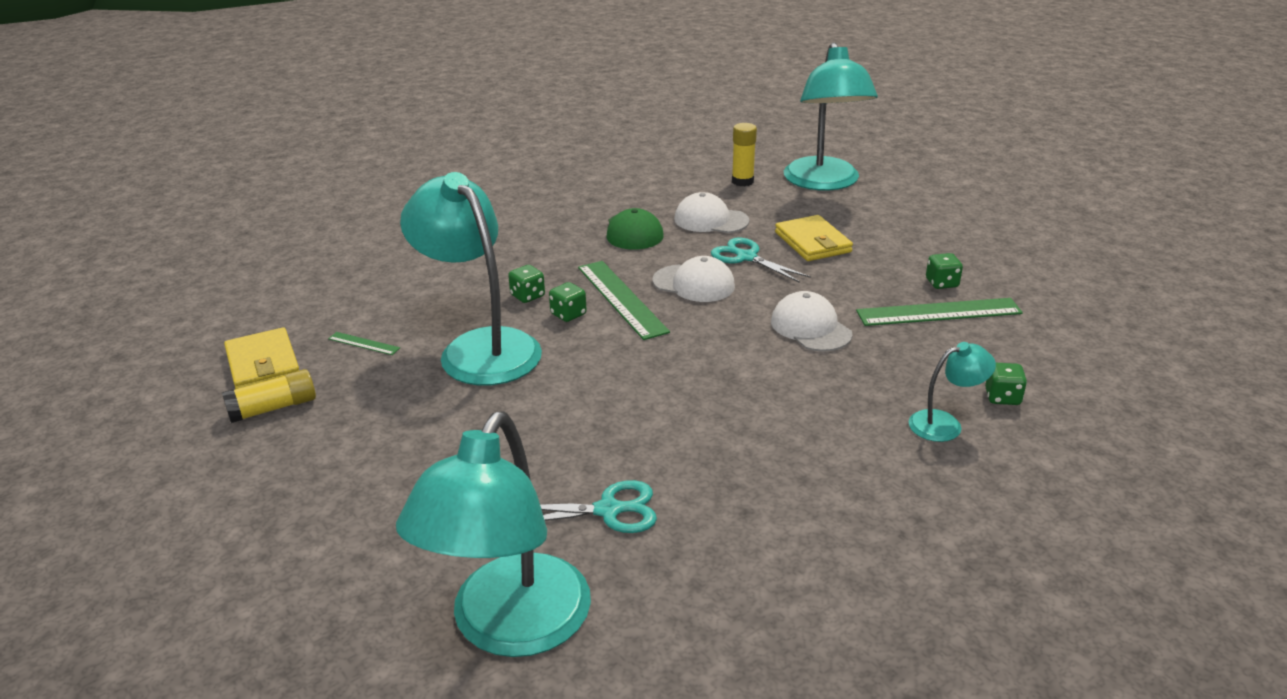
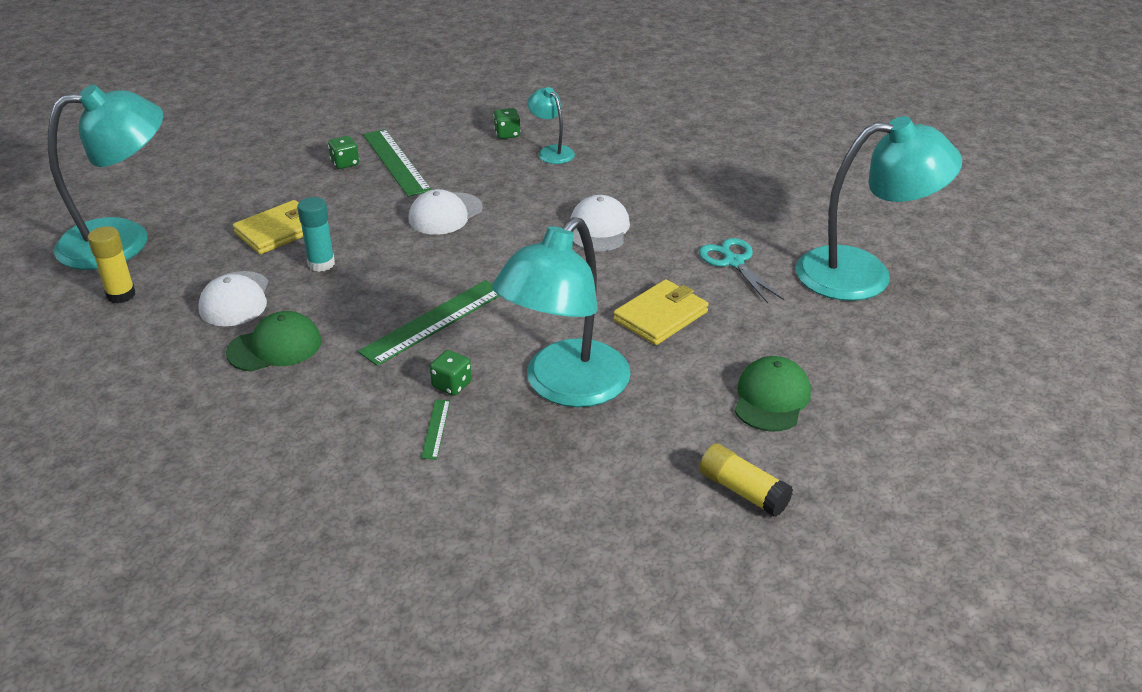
camera: 110 degrees left, 5 degrees up
yellow wallet [224,327,299,389] -> yellow wallet moved to [613,279,709,345]
green ruler [328,332,400,355] -> green ruler moved to [421,399,450,459]
green dice [549,282,587,322] -> none
white cap [653,256,735,302] -> white cap moved to [570,195,630,252]
turquoise scissors [711,238,811,283] -> turquoise glue stick [297,197,335,272]
none -> green cap [734,356,811,432]

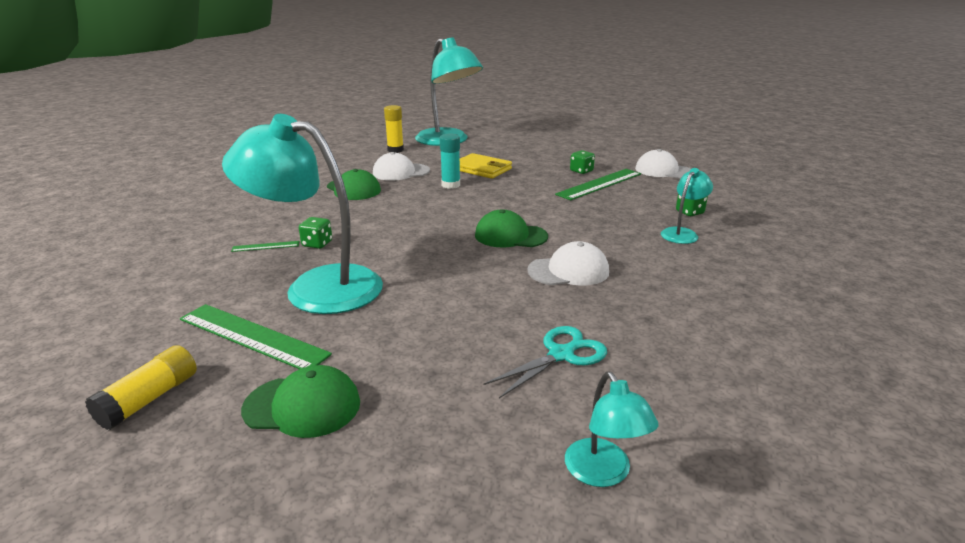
camera: 75 degrees right, 10 degrees down
green ruler [358,280,499,366] -> green ruler moved to [180,304,332,369]
white cap [408,189,483,235] -> white cap moved to [635,149,691,179]
yellow wallet [613,279,709,345] -> none
turquoise lamp [796,116,962,301] -> turquoise lamp [565,371,658,487], size x0.46
none -> green cap [475,209,548,247]

